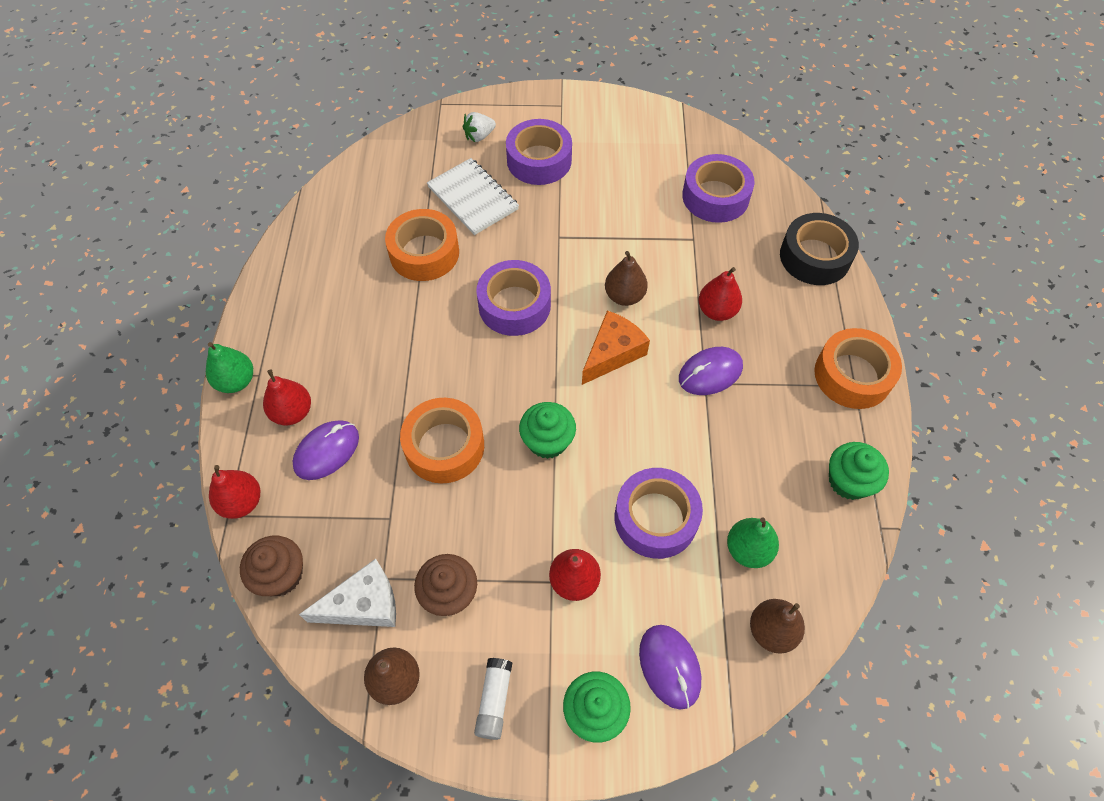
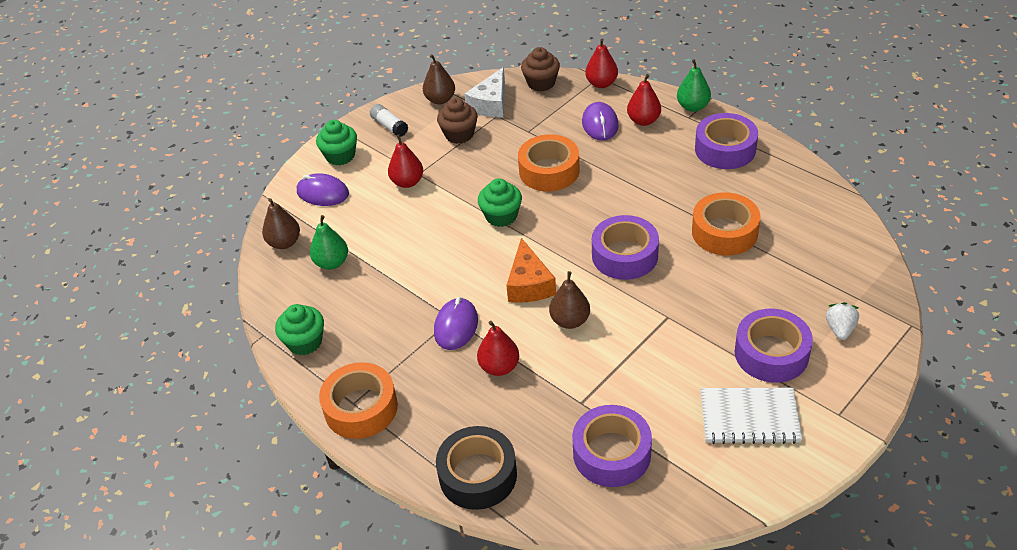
camera: 135 degrees right, 15 degrees down
white notebook [427,158,519,235] -> white notebook moved to [700,388,803,444]
purple tape [614,468,703,559] -> purple tape moved to [695,113,758,169]

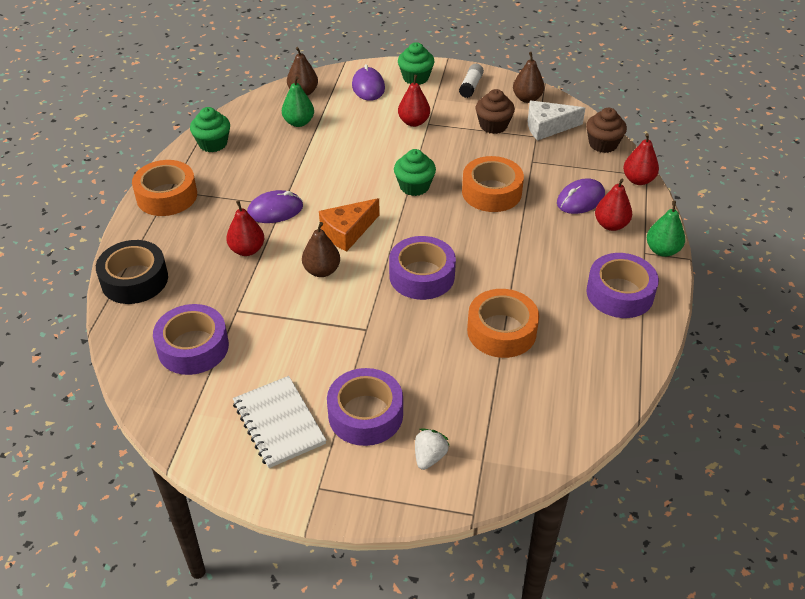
camera: 55 degrees right, 0 degrees up
white strawberry [826,302,859,340] -> white strawberry turned 45 degrees counterclockwise [415,429,449,470]

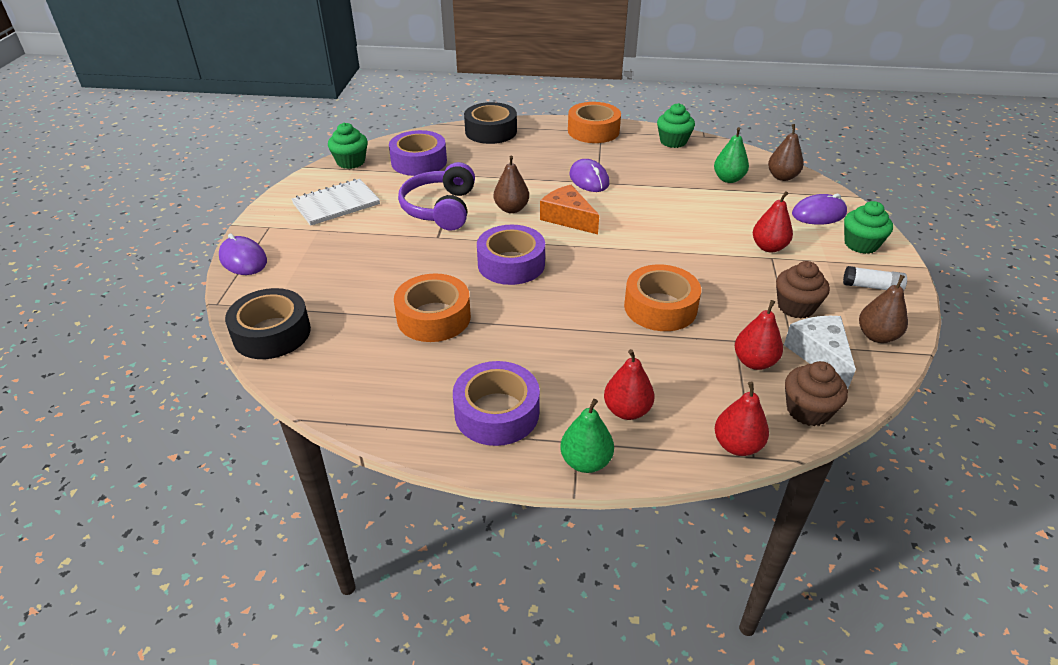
camera: 85 degrees right, 5 degrees down
red pear [226,201,264,256] -> red pear moved to [735,300,783,370]
purple tape [327,368,403,446] -> none
green cupcake [394,149,436,196] -> green cupcake moved to [328,123,368,169]
white strawberry [415,429,449,470] -> none
purple mouse [557,178,605,214] -> purple mouse moved to [219,233,267,275]
none -> black tape [225,288,311,359]
none -> purple headphones [398,162,475,231]

